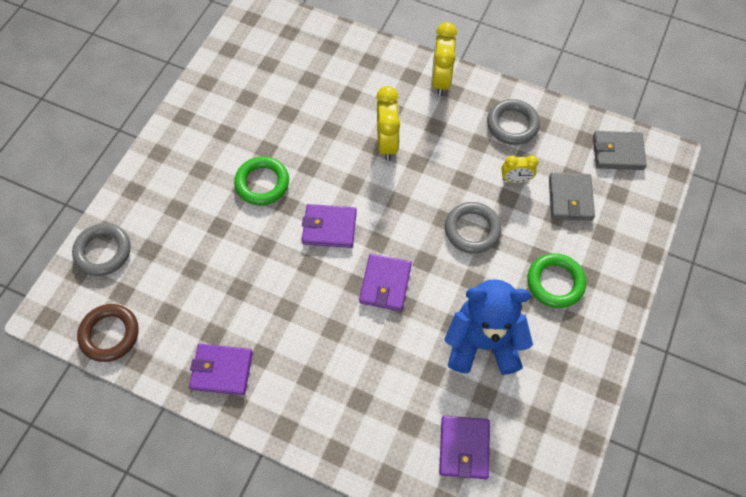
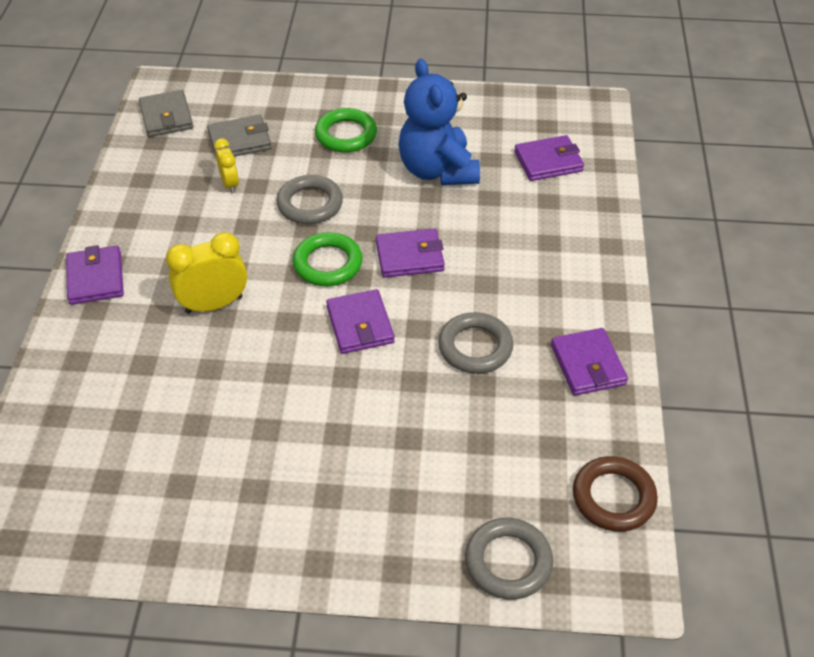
camera: 110 degrees left, 15 degrees down
green ring [234,156,289,205] -> green ring moved to [293,232,363,286]
yellow clock [431,22,457,96] -> purple wallet [66,245,124,305]
grey ring [487,99,540,145] -> grey ring moved to [438,312,513,374]

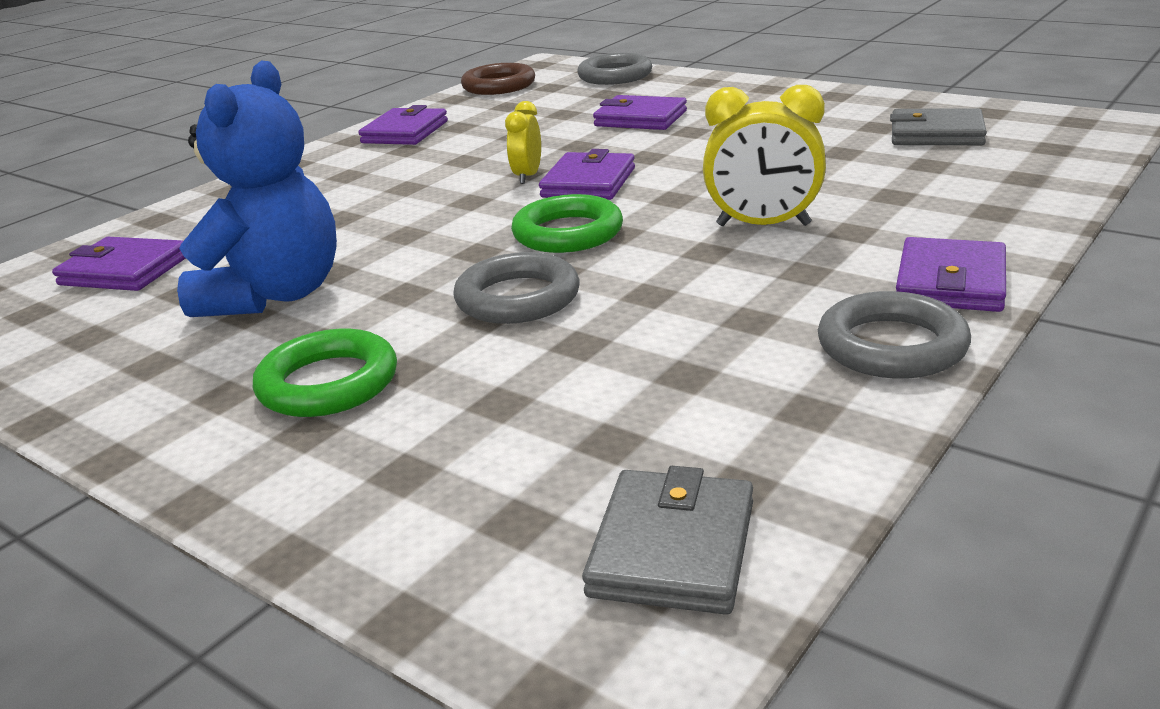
camera: 145 degrees left, 20 degrees down
grey wallet [207,115,272,157] -> grey wallet moved to [890,108,987,145]
yellow clock [214,138,239,194] -> yellow clock moved to [505,101,541,184]
purple wallet [376,229,445,278] -> purple wallet moved to [593,95,687,130]
grey ring [438,312,513,374] -> grey ring moved to [818,291,971,378]

